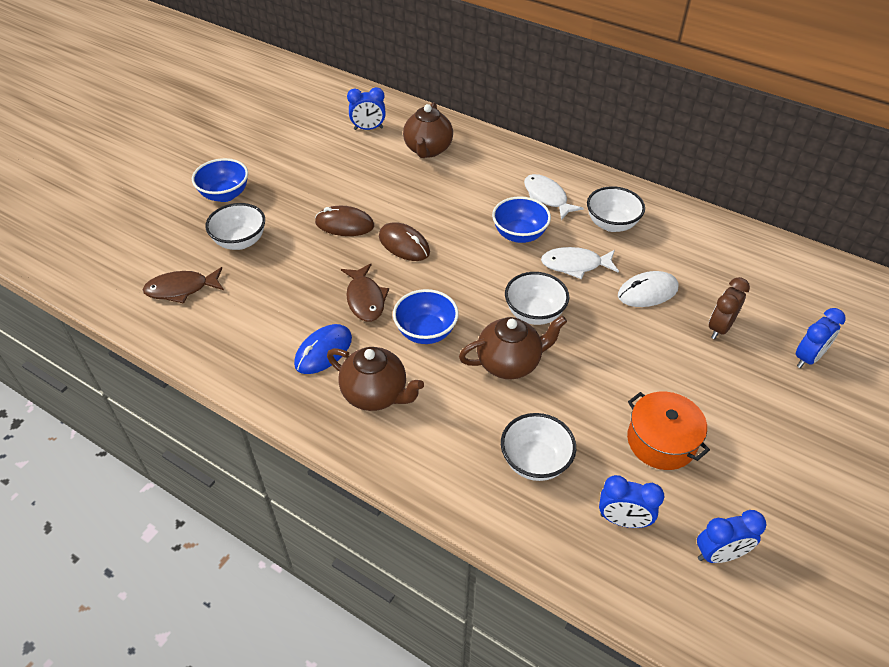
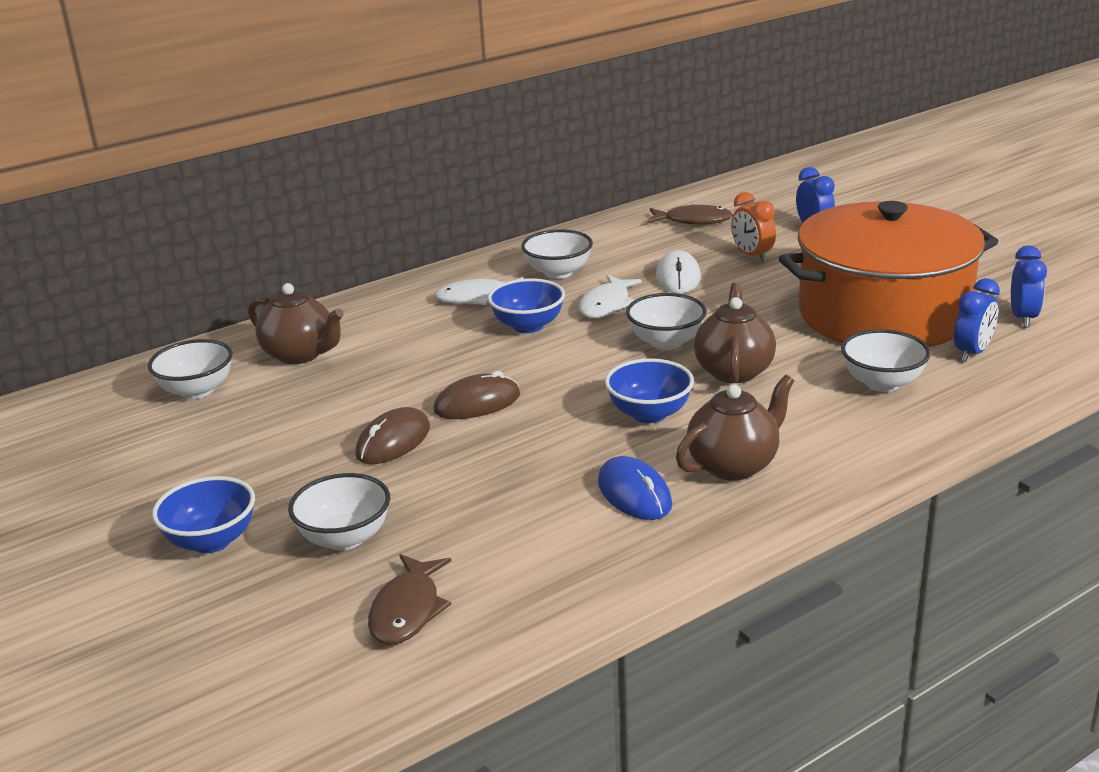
camera: 65 degrees left, 20 degrees down
brown fish [341,263,389,322] -> brown fish moved to [647,204,733,225]
blue clock [347,87,386,130] -> white bowl [148,339,233,399]
orange pot [627,392,710,470] -> orange pot [779,201,998,347], size x2.24
brown clock [709,277,750,339] -> orange clock [731,192,776,262]

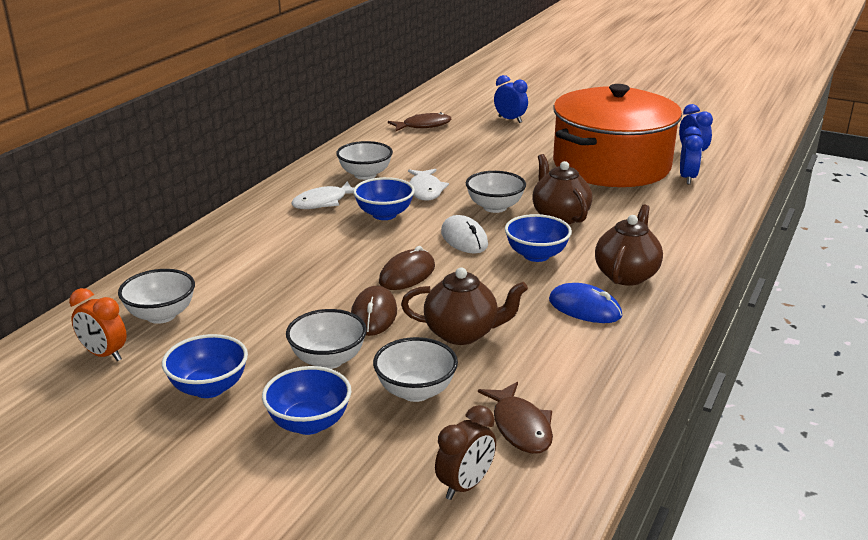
camera: 30 degrees left, 0 degrees up
brown teapot [248,283,344,364] -> brown teapot moved to [401,267,528,345]
white mouse [656,250,701,293] -> white mouse moved to [441,215,488,254]
orange clock [731,192,776,262] -> orange clock moved to [69,288,127,361]
white bowl [841,329,931,392] -> white bowl moved to [286,309,367,369]
none -> blue bowl [162,334,248,398]
none -> brown clock [435,405,496,500]

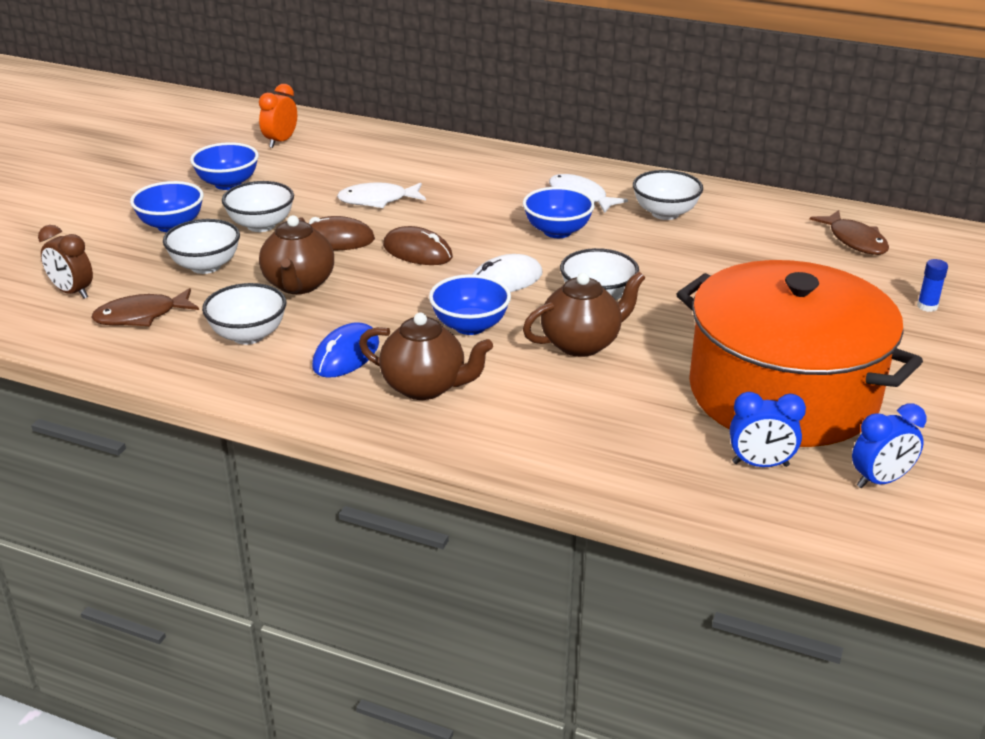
camera: 85 degrees right, 5 degrees up
white bowl [118,269,195,324] -> white bowl moved to [202,283,286,345]
white fish [408,169,449,201] -> white fish moved to [337,182,426,208]
blue clock [494,75,528,123] -> blue glue stick [917,259,948,312]

